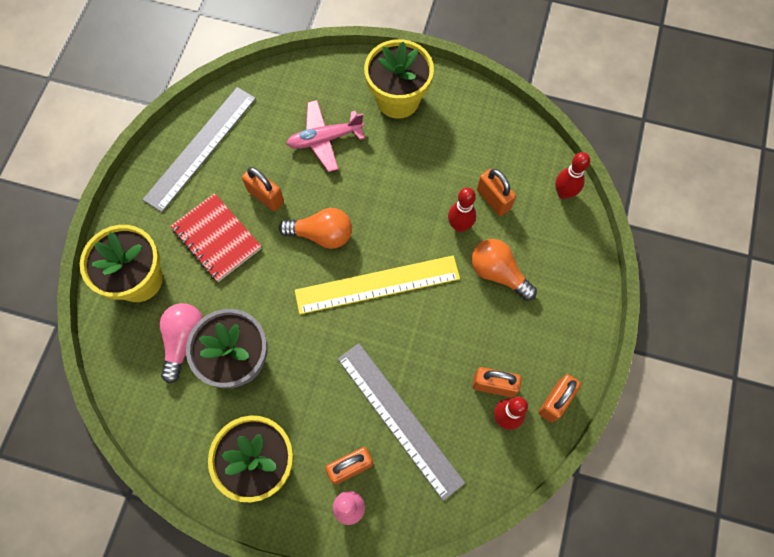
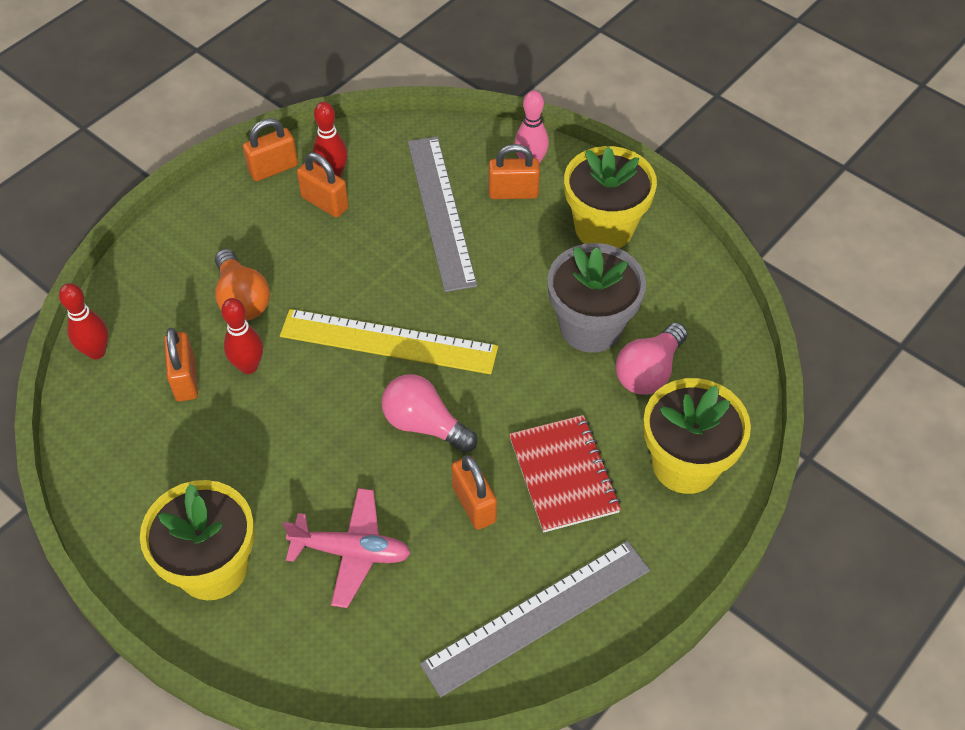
camera: 155 degrees left, 15 degrees down
orange light bulb [279,208,352,249] -> pink light bulb [381,374,477,453]

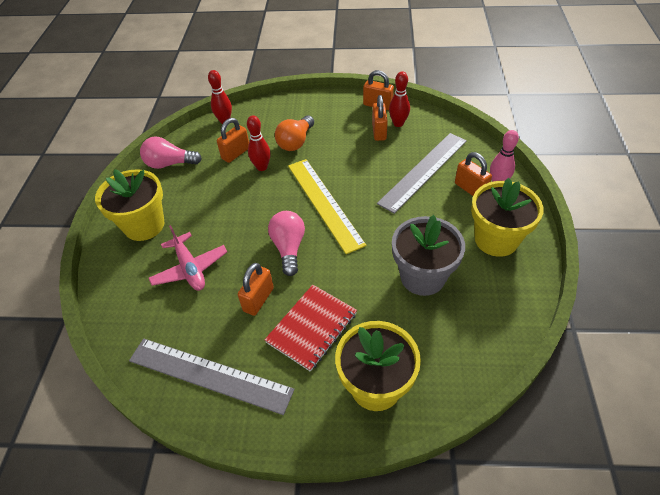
camera: 55 degrees right, 5 degrees down
pink light bulb [616,323,688,395] -> pink light bulb moved to [140,137,202,169]

